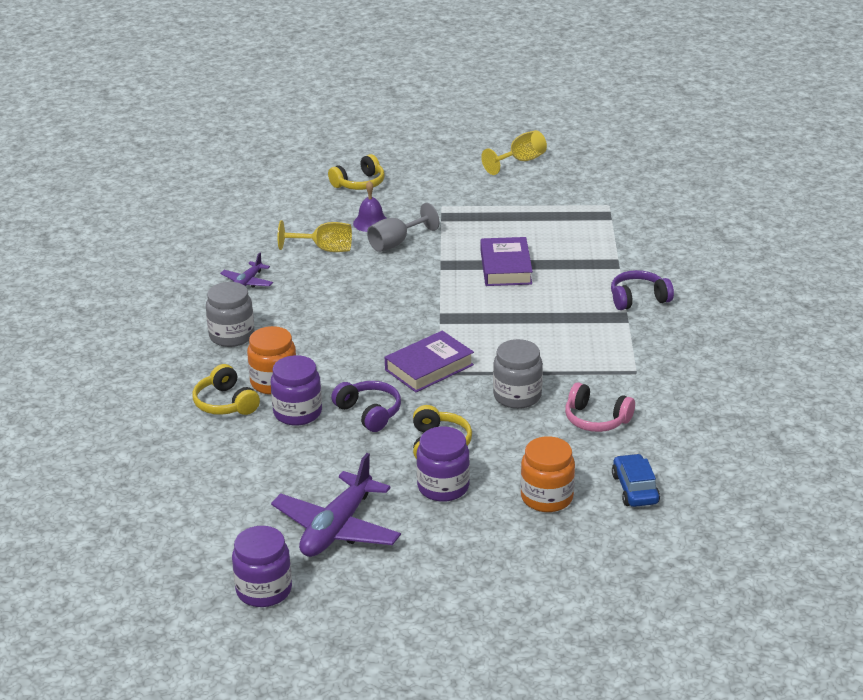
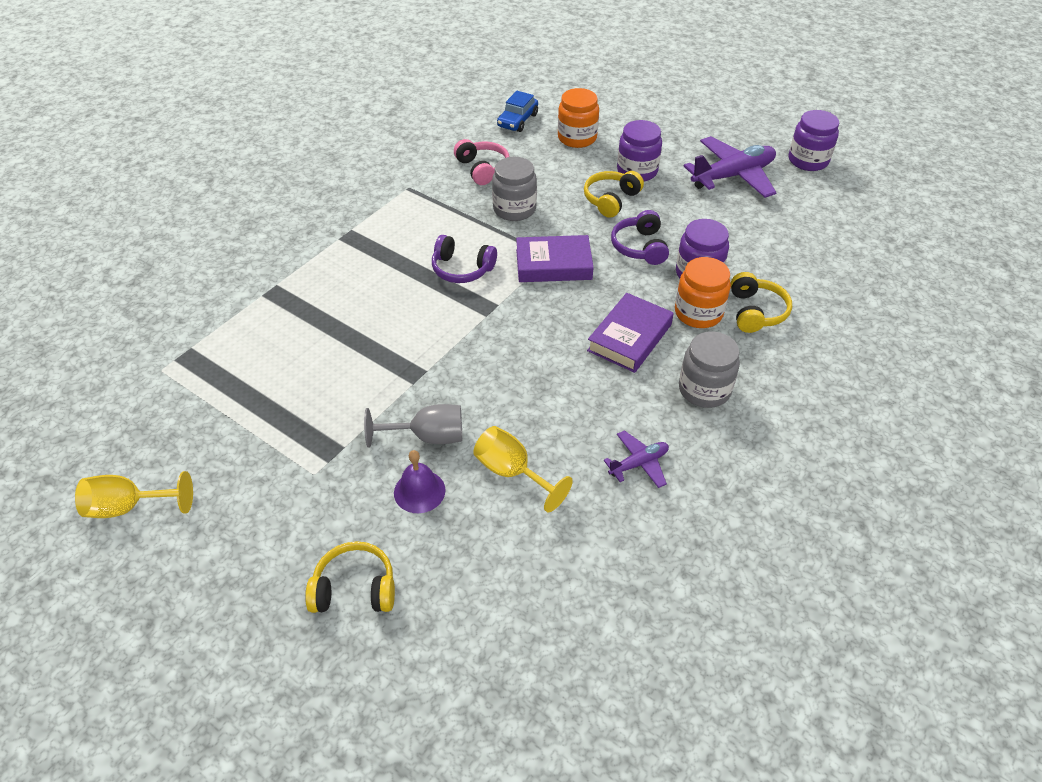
camera: 145 degrees left, 15 degrees up
purple book [481,237,533,286] -> purple book moved to [587,293,674,373]
purple headphones [611,270,674,310] -> purple headphones moved to [432,235,497,283]

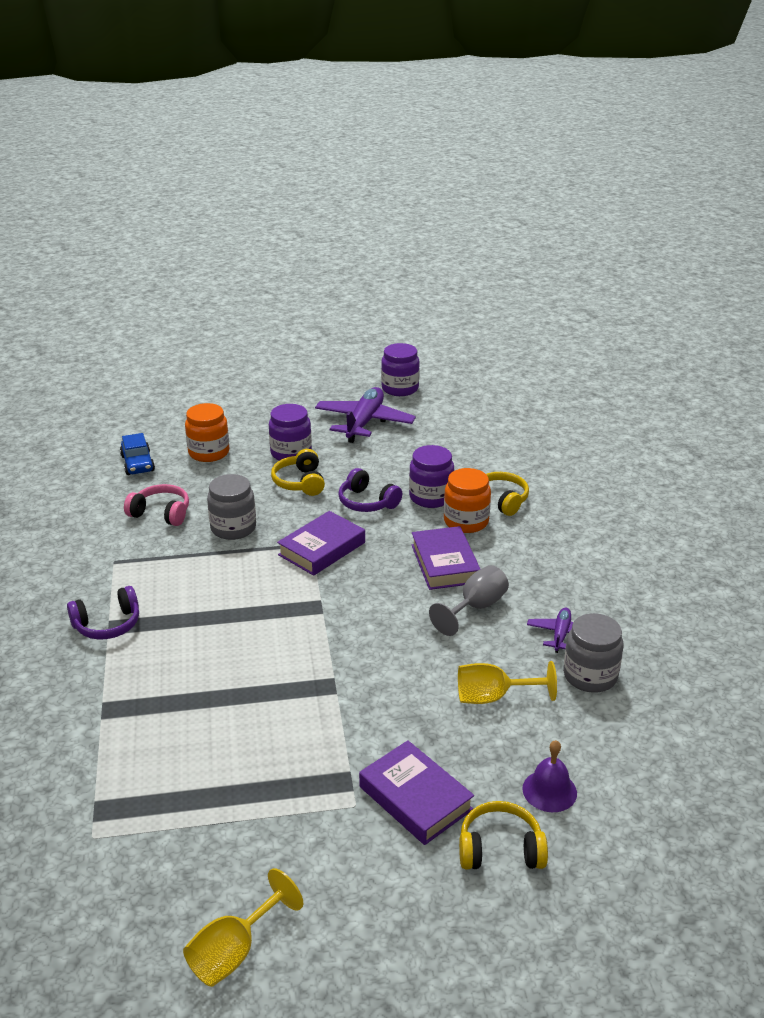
camera: 45 degrees left, 15 degrees down
yellow headphones [305,541,395,613] -> yellow headphones turned 45 degrees clockwise [459,801,548,869]
grey goblet [364,404,462,448] -> grey goblet moved to [429,565,509,636]
purple bell [394,450,446,513] -> purple bell moved to [522,740,577,812]
purple headphones [432,235,497,283] -> purple headphones moved to [67,586,139,640]
grey jar [679,331,740,408] -> grey jar moved to [563,613,623,693]
none -> purple book [359,740,474,845]

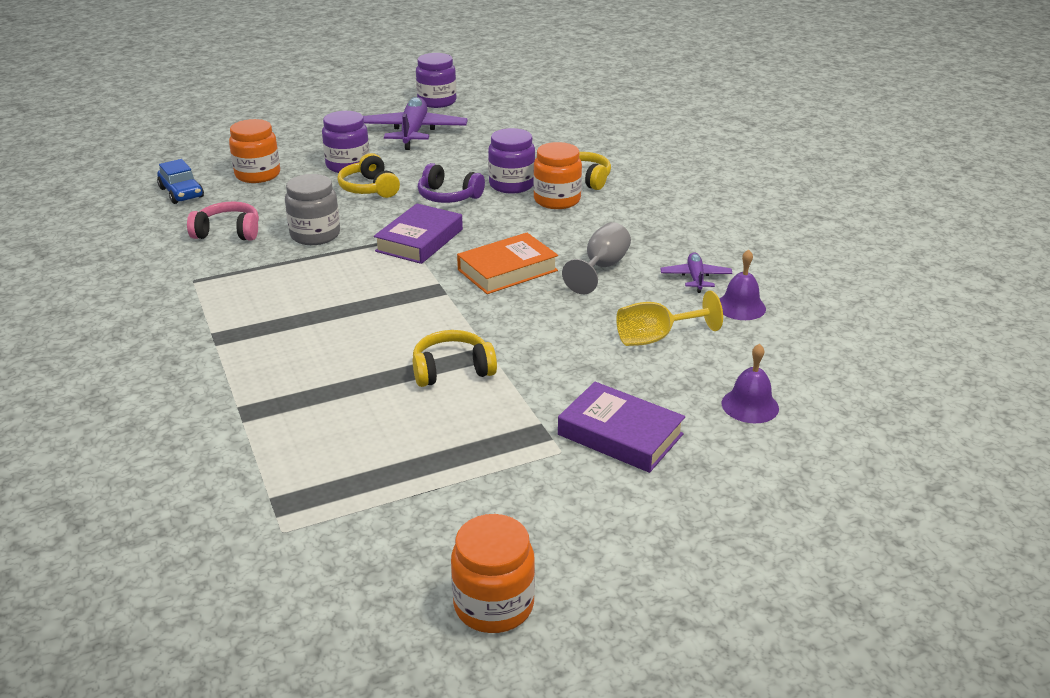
camera: 15 degrees left, 0 degrees up
purple headphones [67,586,139,640] -> none
yellow goblet [183,868,303,987] -> orange jar [451,514,535,633]
purple book [412,526,480,590] -> none
yellow headphones [459,801,548,869] -> yellow headphones moved to [413,330,497,387]
grey jar [563,613,623,693] -> purple bell [720,249,766,320]
none -> orange book [457,233,558,294]

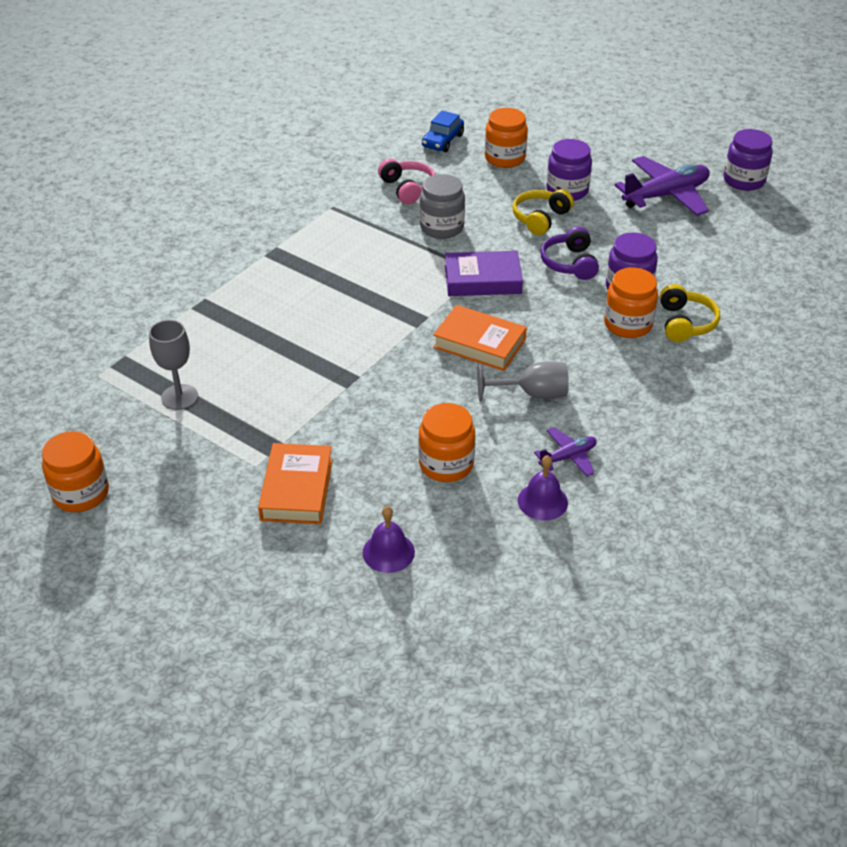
camera: 60 degrees right, 10 degrees up
yellow headphones [413,330,497,387] -> none
purple book [558,382,685,473] -> orange book [258,443,333,524]
yellow goblet [616,291,723,346] -> orange jar [419,403,475,482]
none -> grey goblet [149,320,198,410]

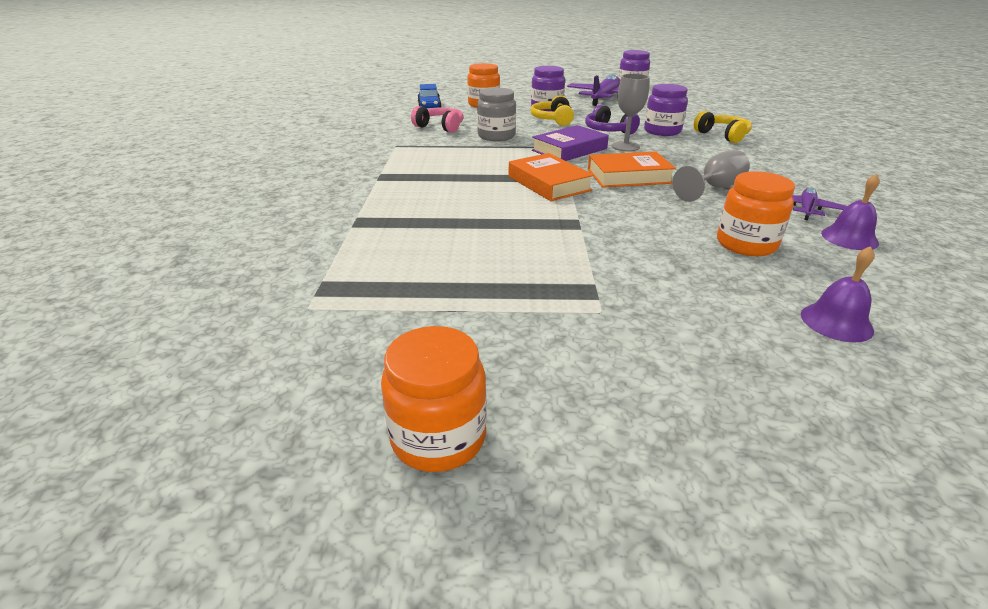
camera: 35 degrees left, 10 degrees down
grey goblet [149,320,198,410] -> grey goblet moved to [611,74,650,151]
orange book [258,443,333,524] -> orange book moved to [508,153,594,201]
orange jar [604,268,658,338] -> none

